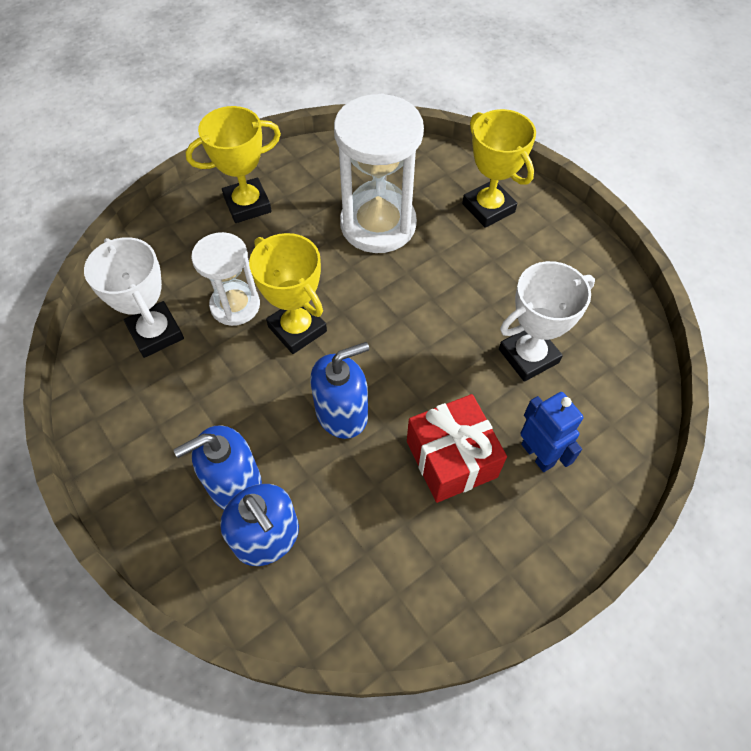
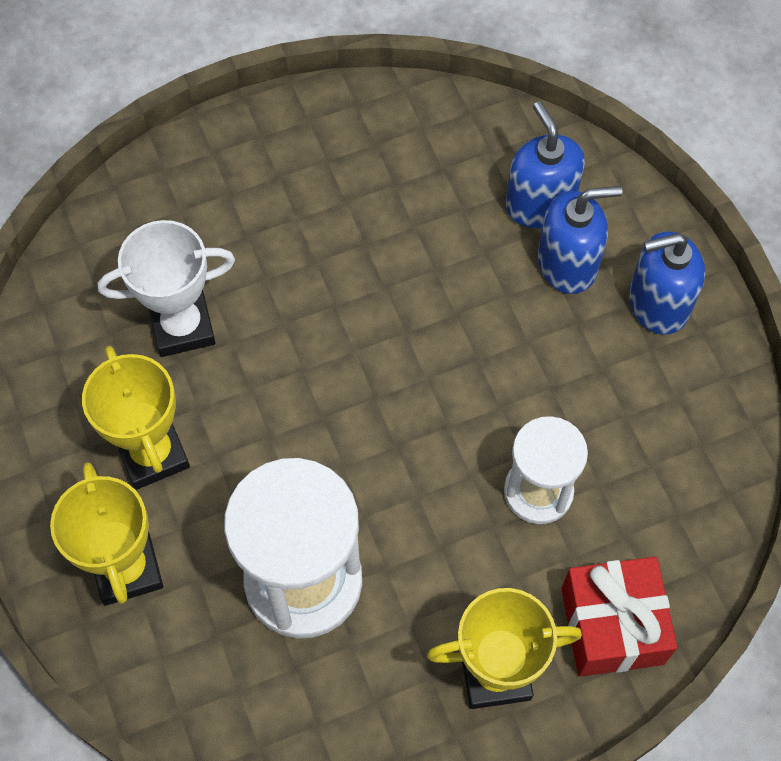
camera: 165 degrees left, 5 degrees up
white trophy [84,237,184,358] -> none
yellow trophy [249,233,327,354] -> yellow trophy moved to [82,346,190,490]
blue soap dispenser [310,342,369,439] -> blue soap dispenser moved to [629,231,705,335]
red gift [407,394,507,503] -> red gift moved to [561,557,678,677]
blue robot [520,392,583,472] -> none

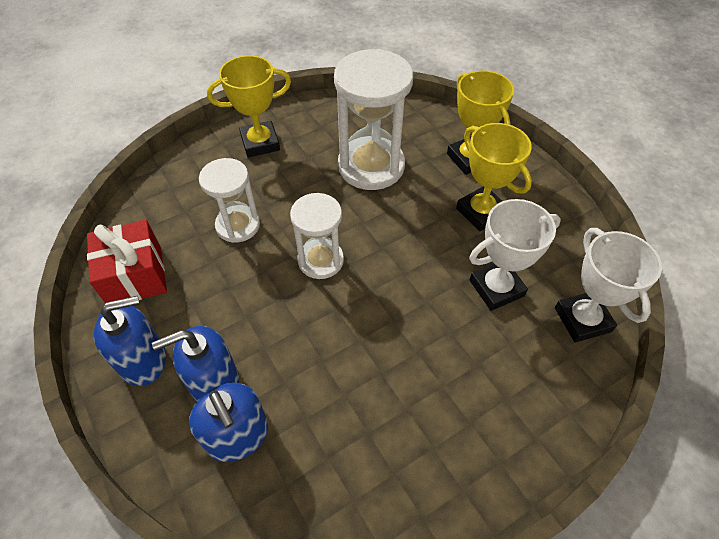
camera: 170 degrees right, 10 degrees down
red gift [561,557,678,677] -> red gift moved to [87,220,167,303]
none -> white hourglass [290,193,344,279]
none -> white trophy [555,228,662,342]

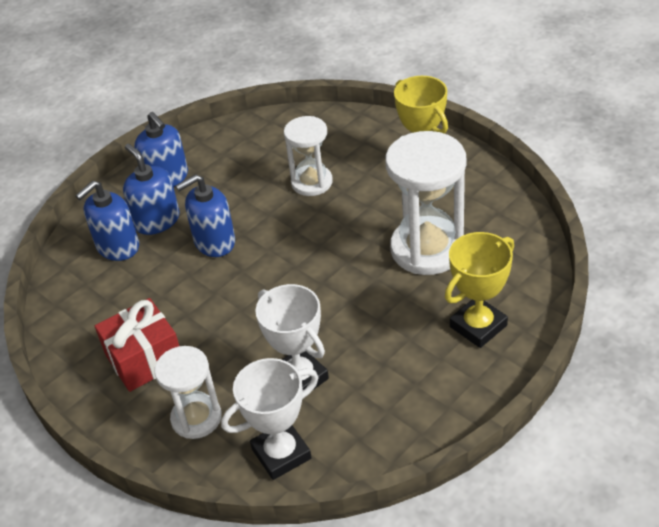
camera: 80 degrees right, 10 degrees down
red gift [87,220,167,303] -> red gift moved to [95,298,179,392]
white hourglass [290,193,344,279] -> white hourglass moved to [155,346,222,439]
yellow trophy [456,123,532,231] -> none
none -> blue soap dispenser [176,174,235,257]

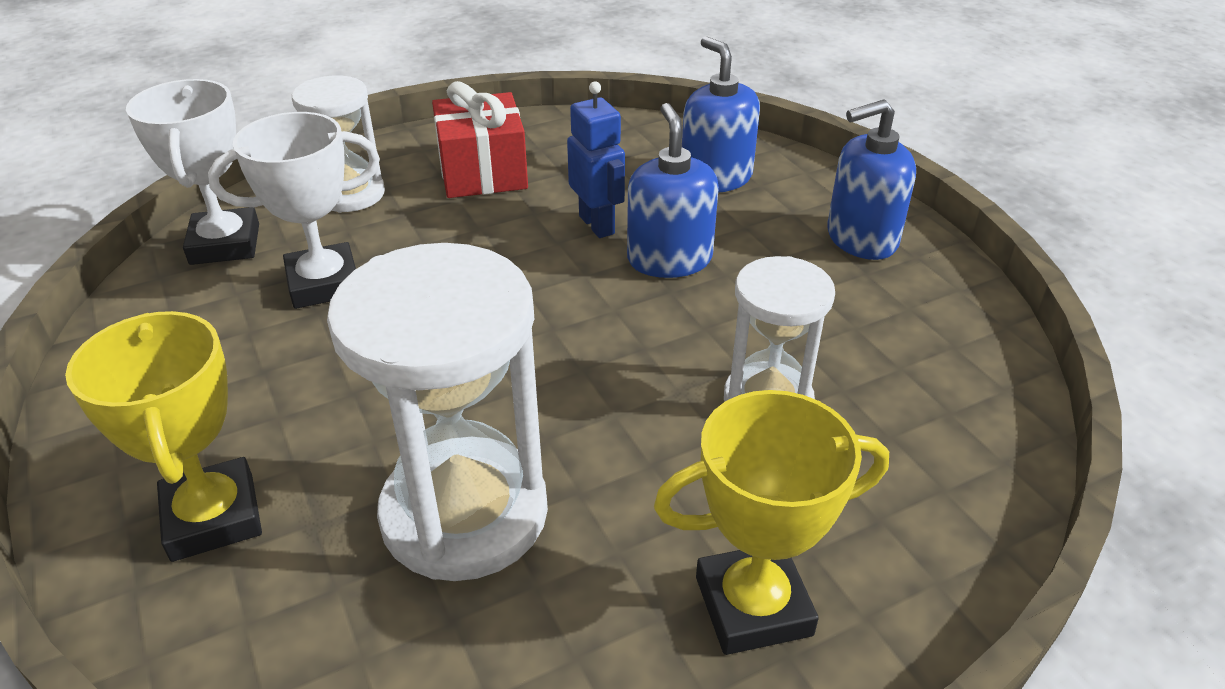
camera: 105 degrees right, 5 degrees down
blue soap dispenser [123,144,180,235] -> none
none -> blue robot [567,81,625,238]

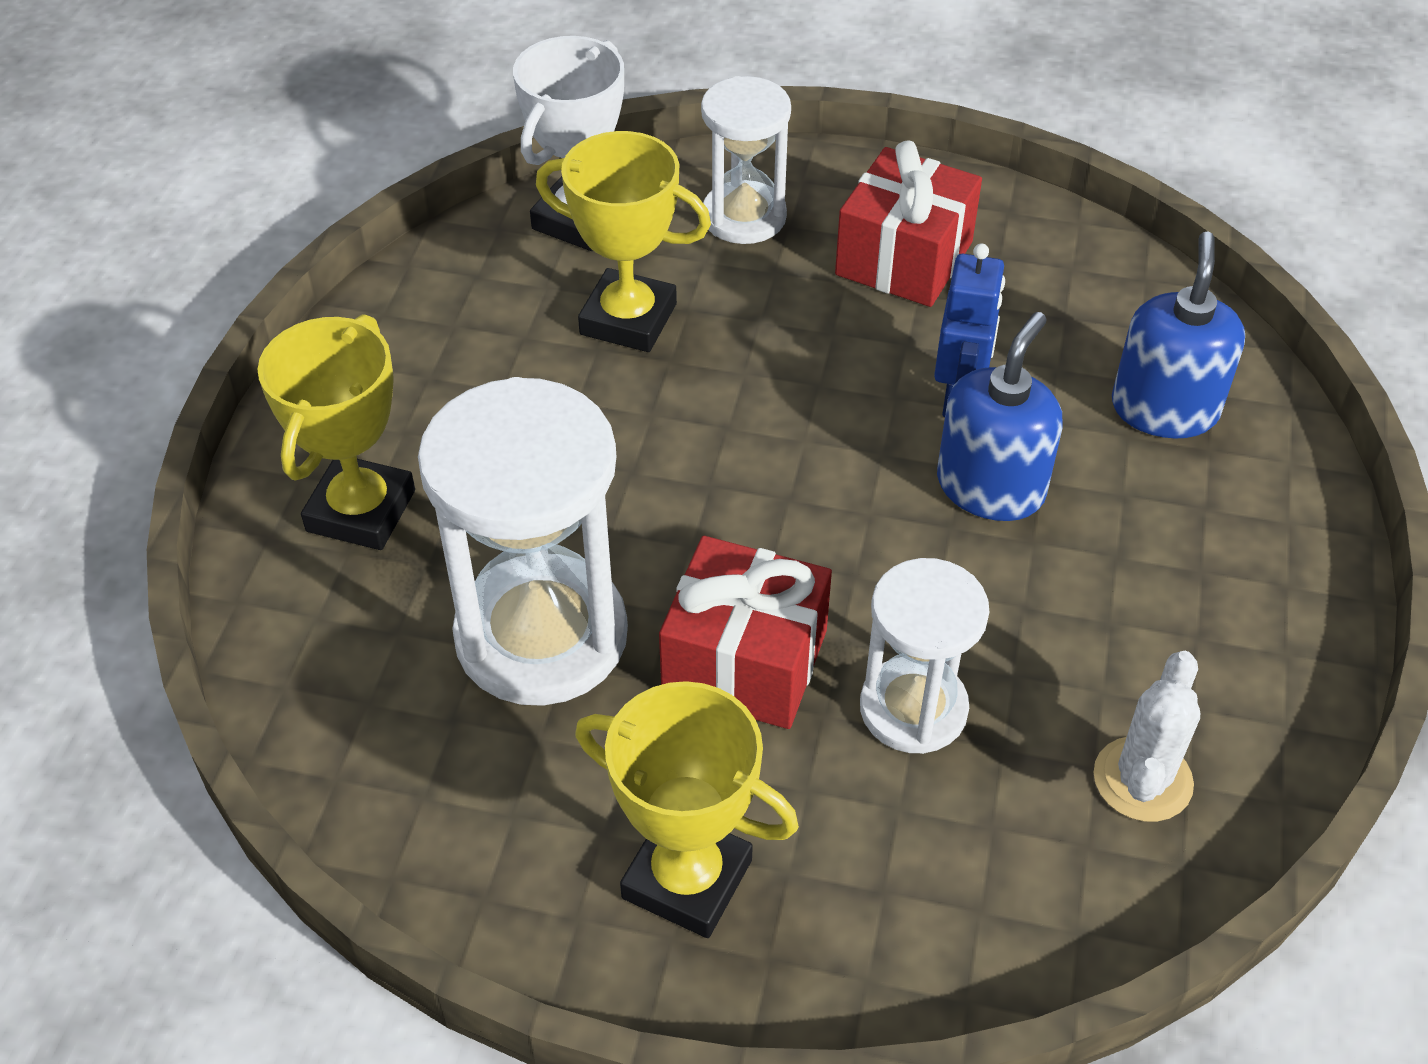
camera: 40 degrees right, 10 degrees up
white trophy [208,112,380,309] -> yellow trophy [536,131,711,352]
blue soap dispenser [827,100,916,260] -> none
none -> red gift [659,536,832,729]
none -> white cactus [1094,651,1200,822]

